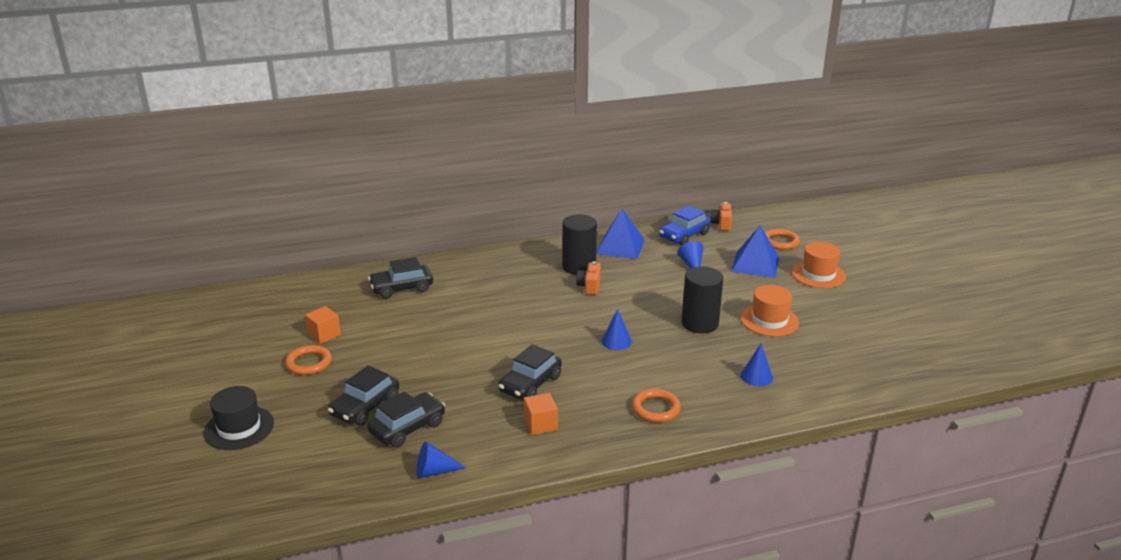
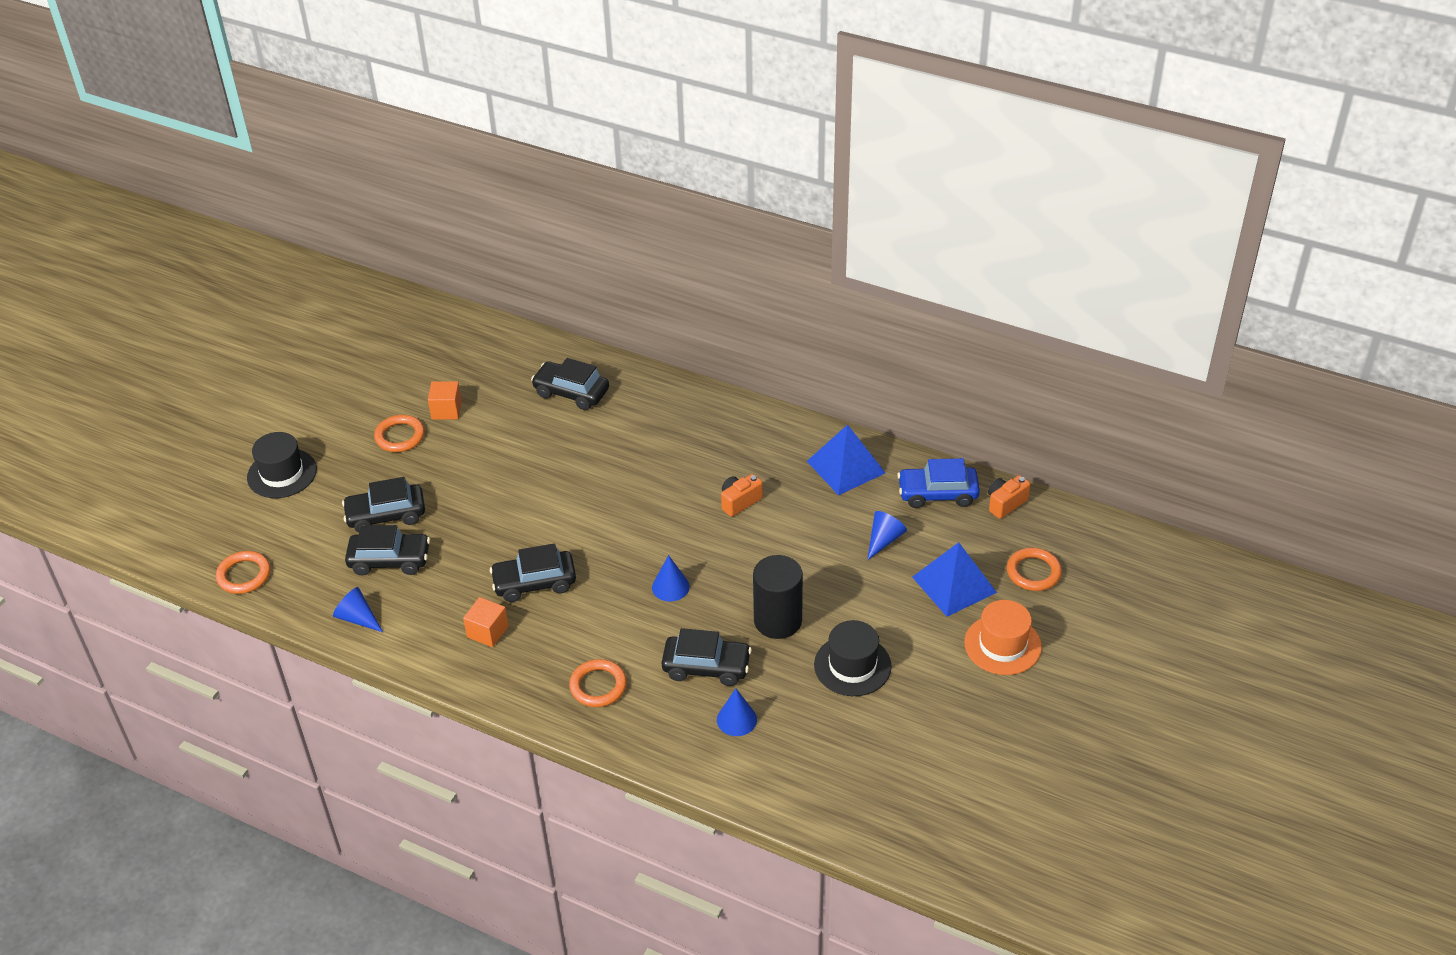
camera: 45 degrees right, 15 degrees up
black cylinder [562,214,597,275] -> none
orange hat [741,285,799,336] -> black hat [814,620,892,696]
none -> orange ring [216,551,271,594]
none -> black car [662,628,752,686]

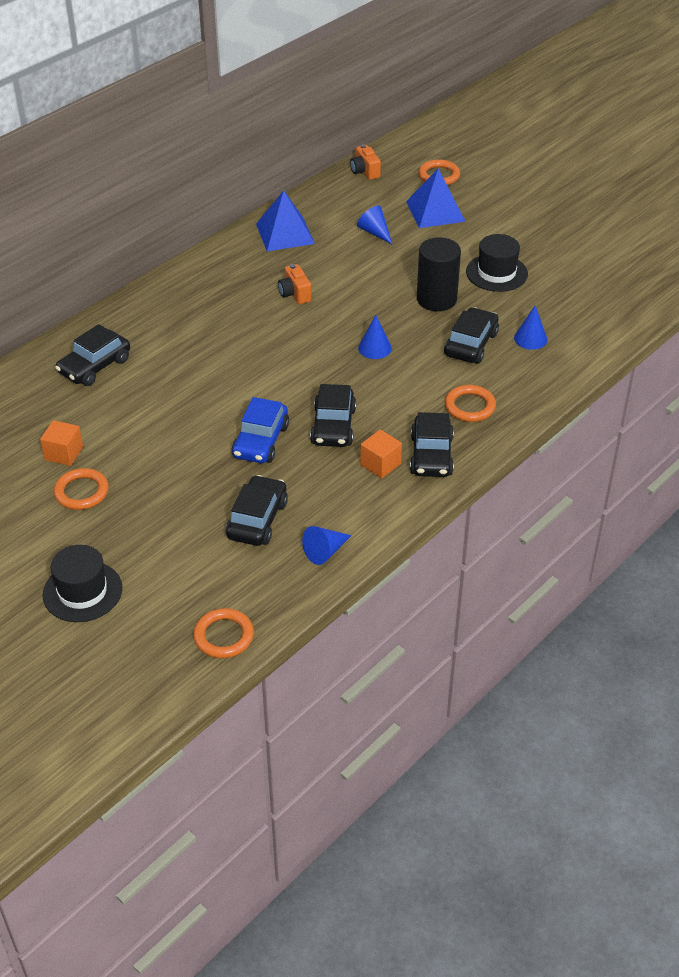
camera: 75 degrees left, 0 degrees up
black car [342,477,425,533] -> black car moved to [410,412,454,477]
blue car [897,458,980,508] -> blue car moved to [232,397,289,463]
orange hat [964,600,1042,675] -> none

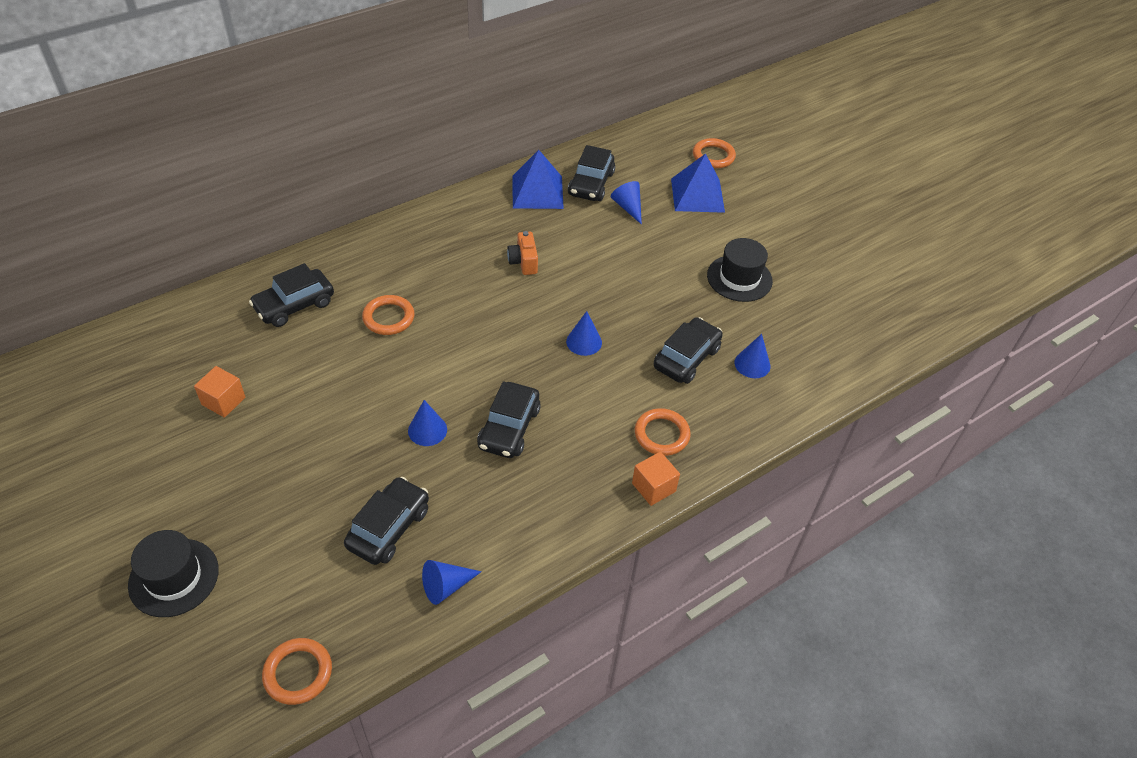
camera: 10 degrees right, 5 degrees up
orange ring [54,468,109,510] -> orange ring moved to [362,295,414,335]
blue car [232,397,289,463] -> blue cone [408,400,447,446]
orange camera [350,144,381,180] -> none
orange cube [360,429,402,479] -> orange cube moved to [632,452,680,506]
black car [410,412,454,477] -> black car moved to [568,145,615,201]
black cylinder [417,237,461,311] -> none

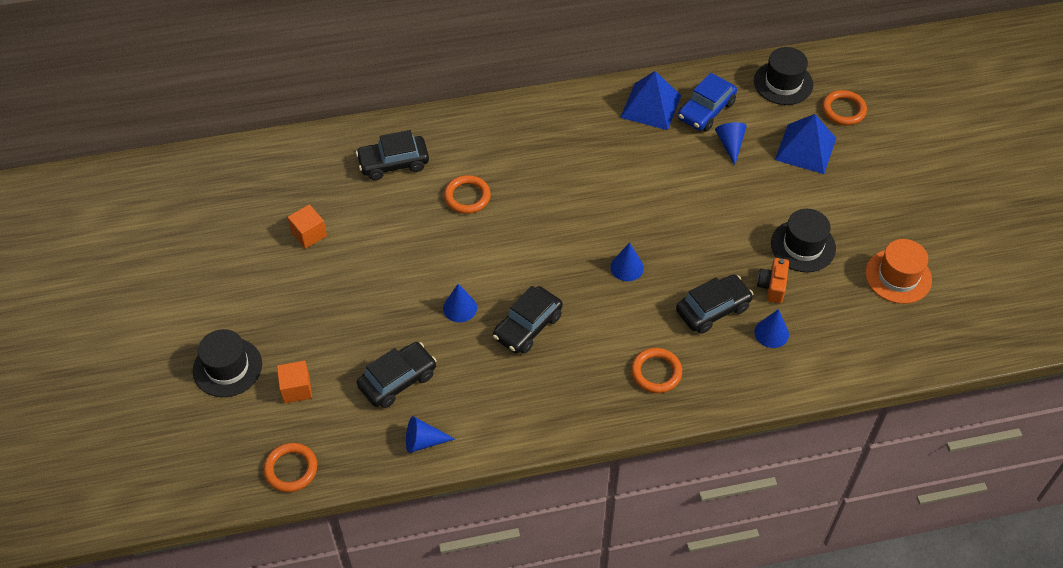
camera: 25 degrees right, 5 degrees up
orange camera [507,231,538,275] -> orange camera moved to [757,258,789,303]
black car [568,145,615,201] -> blue car [678,73,737,132]
orange cube [632,452,680,506] -> orange cube moved to [277,361,312,404]
none -> black hat [754,47,813,105]
none -> orange hat [865,239,932,304]

